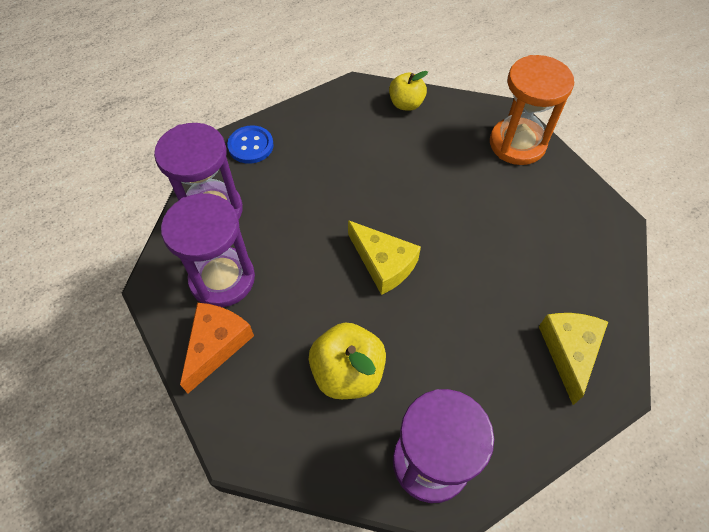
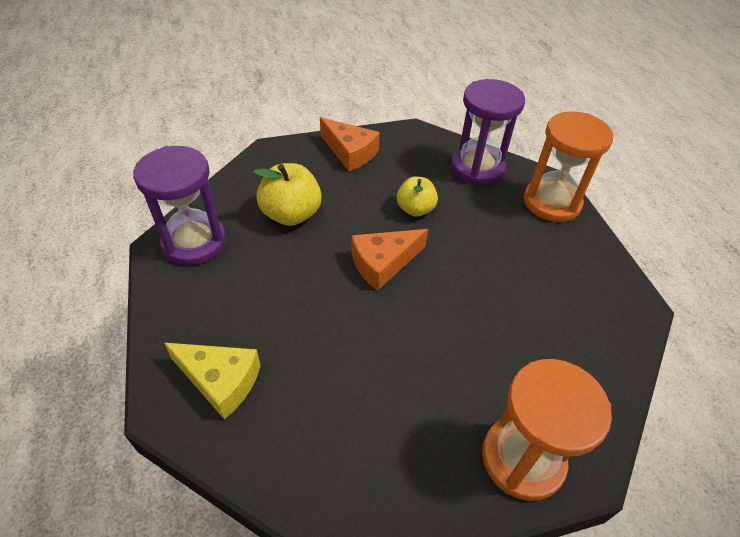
camera: 105 degrees right, 10 degrees down
purple hourglass [161,193,255,307] -> none
blue button [227,125,274,164] -> orange hourglass [524,111,613,222]
yellow cheese [348,220,421,295] -> orange cheese [351,229,428,291]
yellow apple [389,71,428,111] -> yellow apple moved to [397,177,438,217]

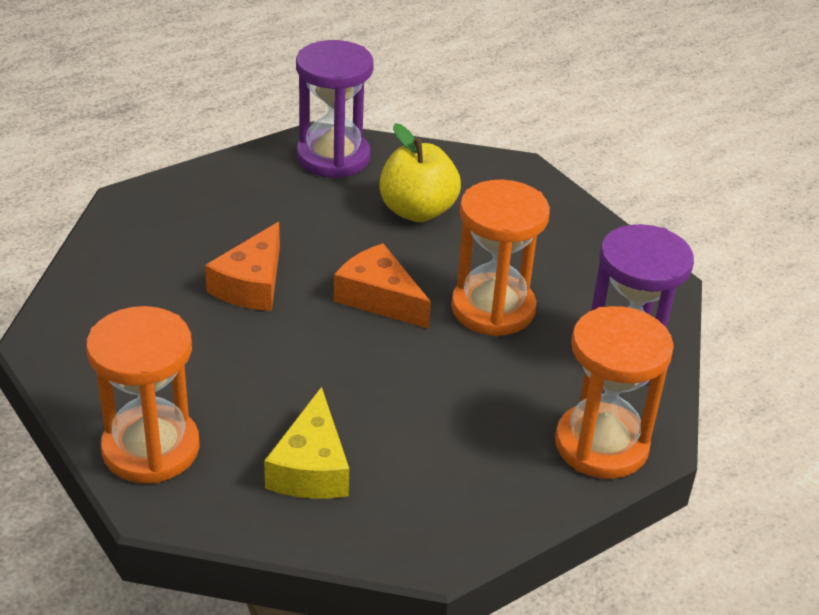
camera: 70 degrees right, 10 degrees down
yellow cheese [164,343,261,420] -> yellow cheese moved to [264,387,349,499]
orange cheese [320,117,380,171] -> orange cheese moved to [205,222,280,311]
yellow apple [397,177,438,217] -> orange hourglass [451,180,550,336]

